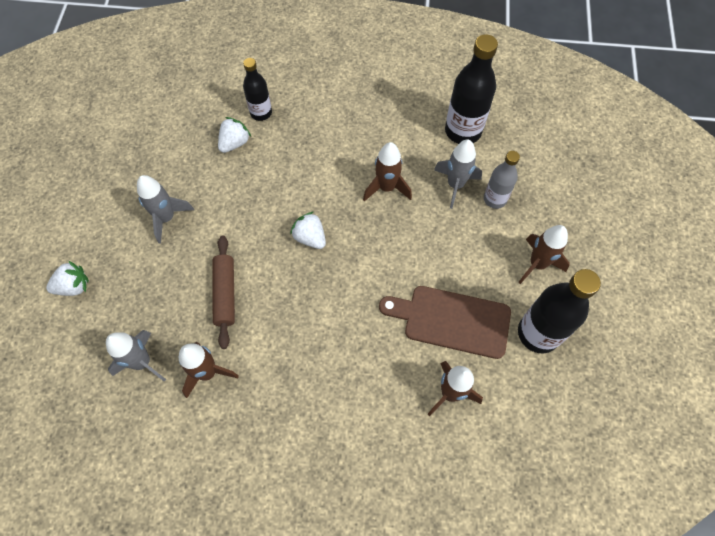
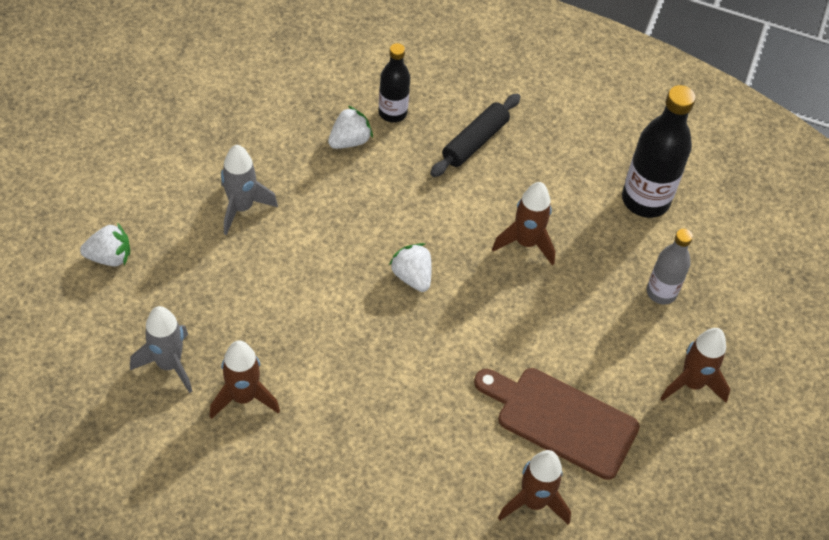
camera: 10 degrees right, 10 degrees down
brown rolling pin [212,235,235,349] -> none
grey rocket [434,139,482,209] -> none
black bottle [518,269,601,353] -> none
none -> black rolling pin [430,93,521,177]

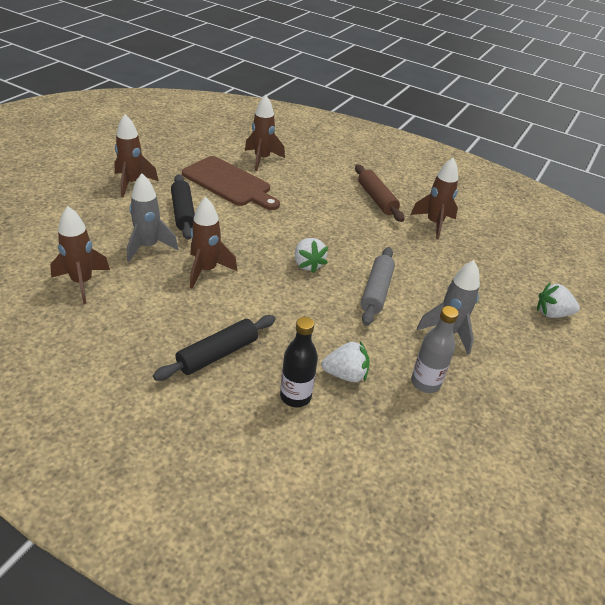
camera: 170 degrees left, 15 degrees down
grey rocket [130,306,192,393] -> grey rocket moved to [127,174,179,262]
white strawberry [328,106,373,149] -> white strawberry turned 150 degrees counterclockwise [321,341,370,382]
black bottle [622,85,696,218] -> brown rocket [50,206,110,304]
grey bottle [647,229,693,305] -> grey bottle moved to [411,306,459,393]
none -> black rolling pin [171,174,195,240]
none -> brown rolling pin [355,165,404,222]
none -> grey rolling pin [361,247,395,326]

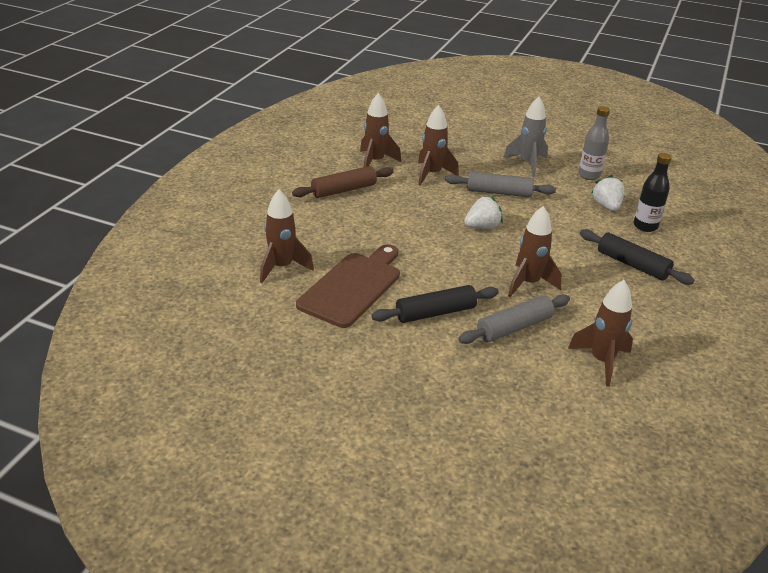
camera: 95 degrees left, 5 degrees down
brown rocket [114,114,159,197] -> brown rocket moved to [418,105,459,186]
grey rocket [127,174,179,262] -> grey rolling pin [458,294,570,344]
white strawberry [537,282,580,318] -> none

